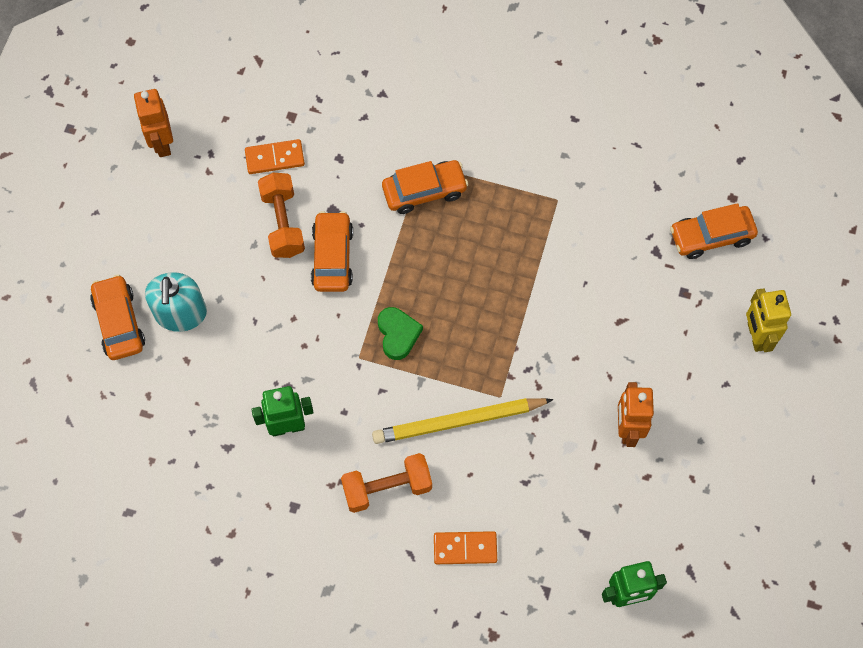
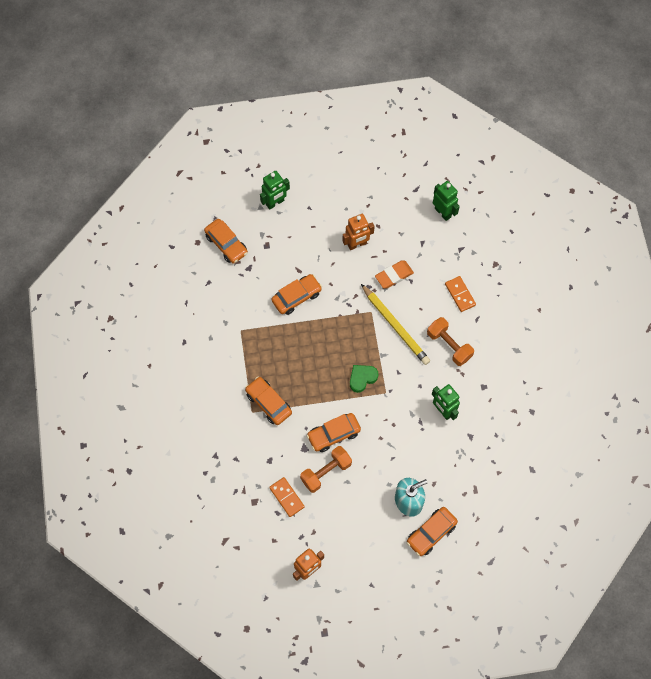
camera: 115 degrees left, 0 degrees up
yellow robot [746,288,791,352] -> green robot [260,171,290,210]
none -> orange car [271,274,322,315]
none -> orange eraser [375,260,414,288]

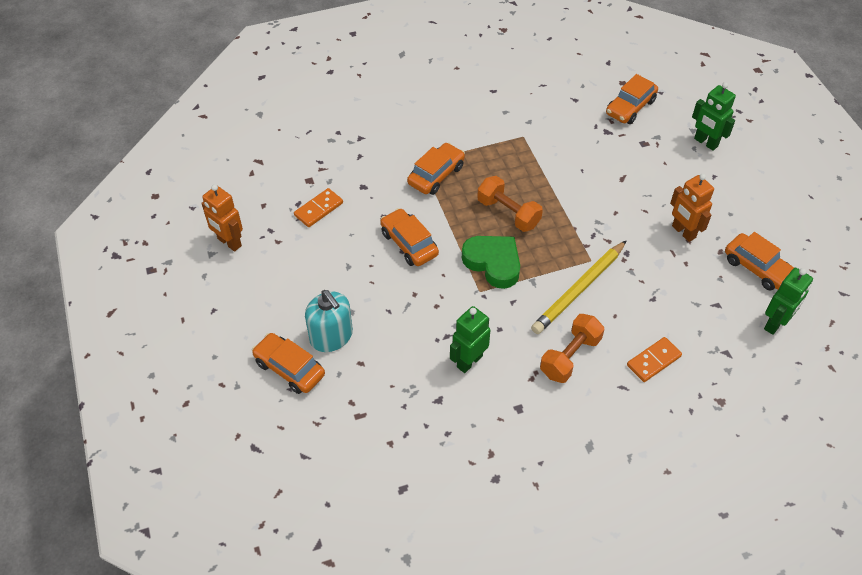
camera: 80 degrees right, 15 degrees down
orange car [271,274,322,315] -> orange car moved to [725,232,794,291]
orange dumbbell [300,446,352,493] -> orange dumbbell moved to [477,176,543,232]
green heart [350,365,378,393] -> green heart [462,236,520,289], size x1.51
orange eraser [375,260,414,288] -> none

